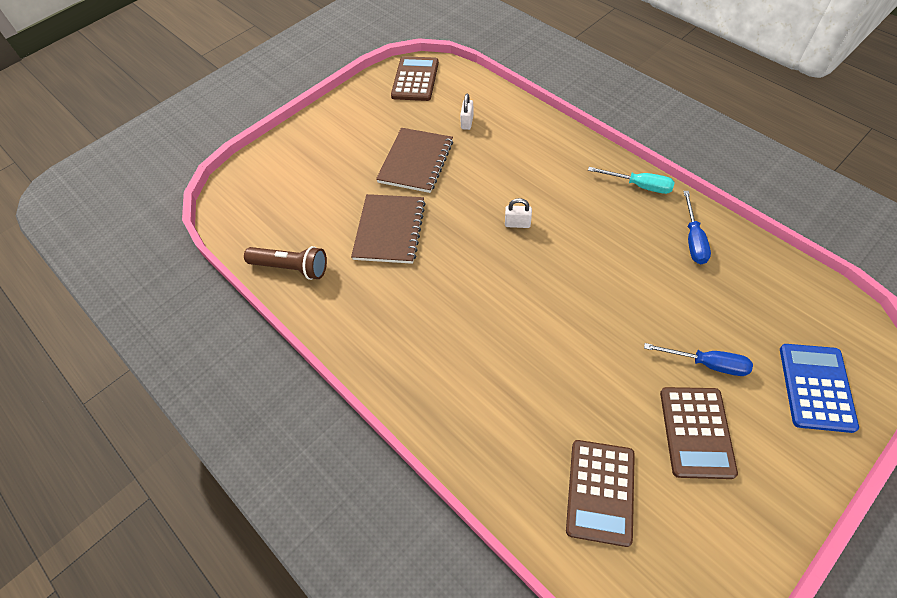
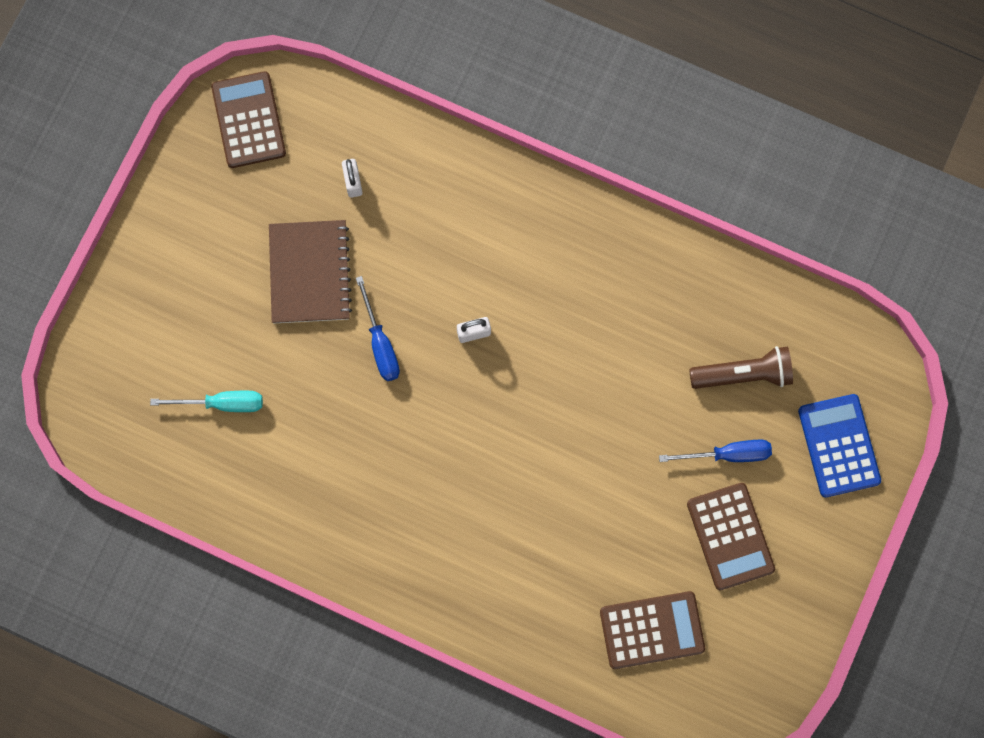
camera: 25 degrees left, 20 degrees up
brown flashlight [244,246,327,280] -> brown flashlight moved to [689,346,793,389]
brown notebook [351,194,426,264] -> none
brown calculator [566,440,635,547] -> brown calculator turned 90 degrees counterclockwise [600,591,705,669]
turquoise screwdriver [588,167,675,194] -> turquoise screwdriver moved to [150,391,263,412]
blue screwdriver [683,191,711,264] -> blue screwdriver moved to [356,276,400,381]

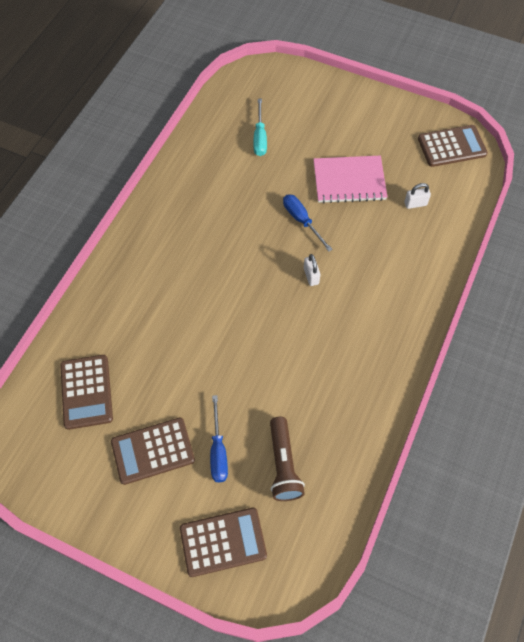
camera: 90 degrees right, 15 degrees down
brown notebook [269,220,352,323] -> pink notebook [313,156,388,203]
blue screwdriver [356,276,400,381] -> blue screwdriver turned 75 degrees clockwise [283,194,333,251]
blue calculator [798,394,881,498] -> brown calculator [180,508,267,577]

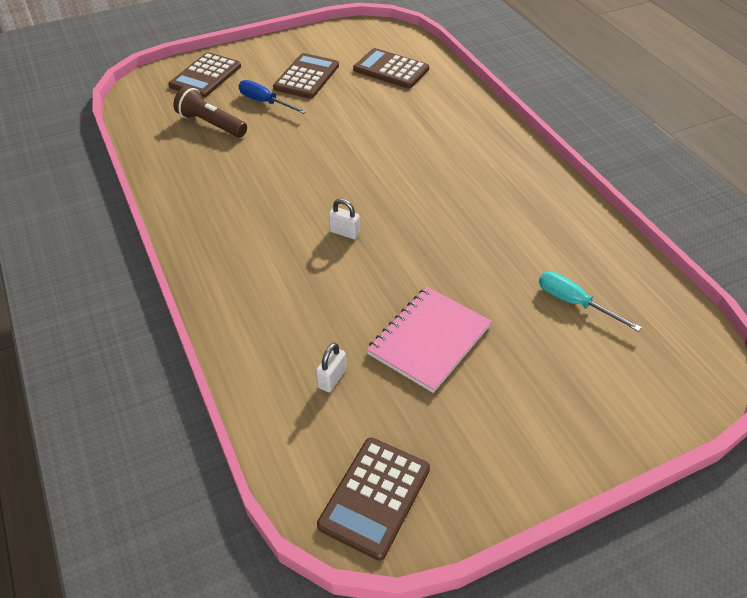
camera: 130 degrees right, 15 degrees down
blue screwdriver [283,194,333,251] -> none

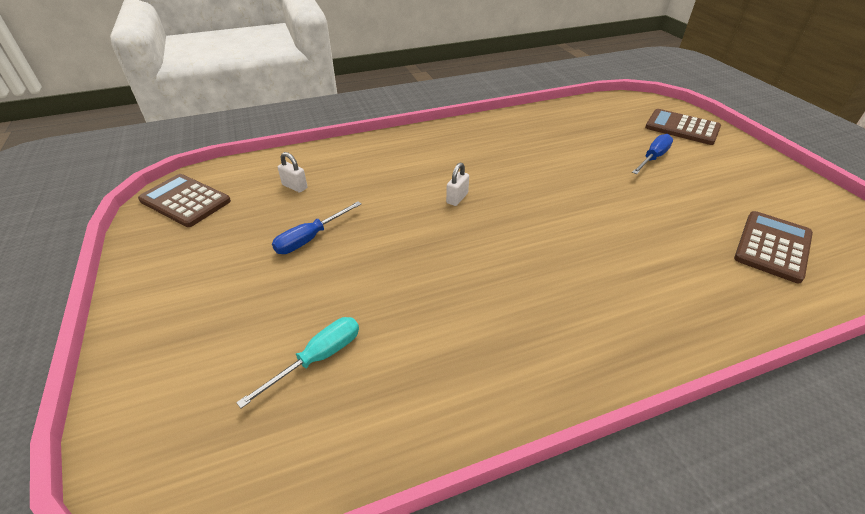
camera: 95 degrees right, 5 degrees down
brown flashlight [173,86,247,138] -> none
brown calculator [273,53,339,99] -> none
pink notebook [367,287,492,393] -> blue screwdriver [272,201,362,254]

